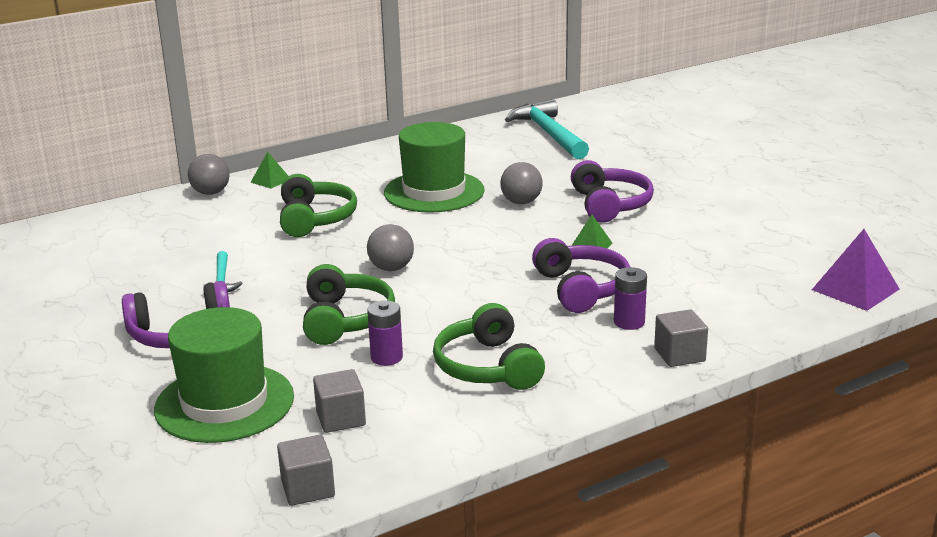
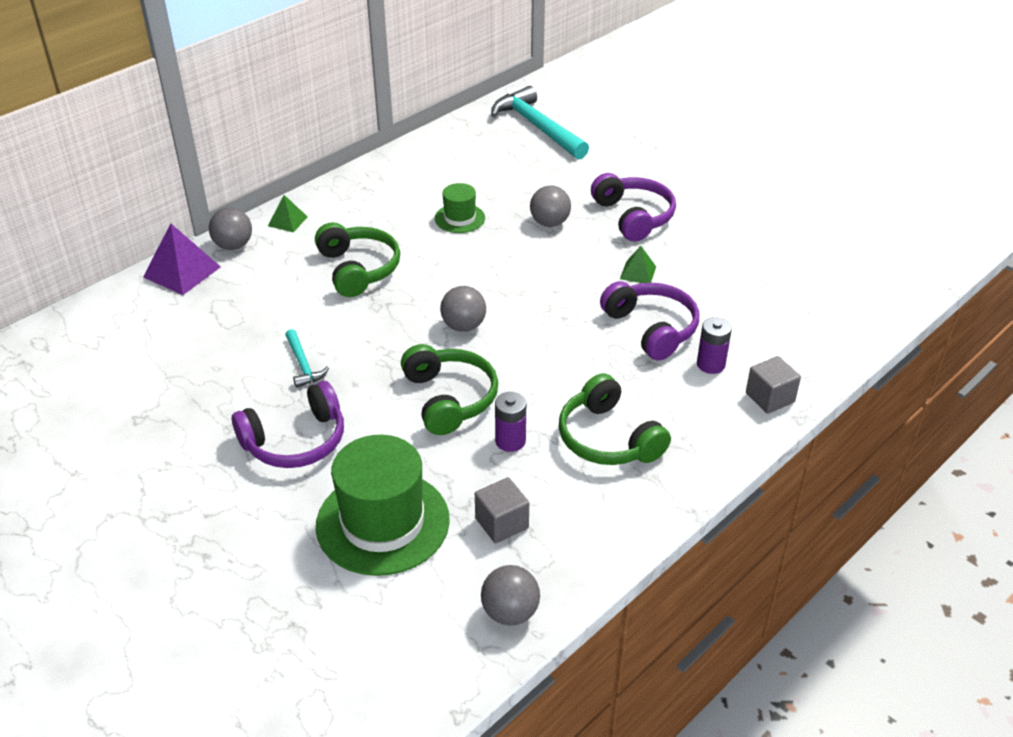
camera: 15 degrees left, 15 degrees up
grey cube [277,435,335,506] -> grey ball [481,565,540,626]
green hat [384,122,485,213] -> green hat [435,183,485,233], size x0.51
purple pyramid [812,229,900,311] -> purple pyramid moved to [143,223,221,295]

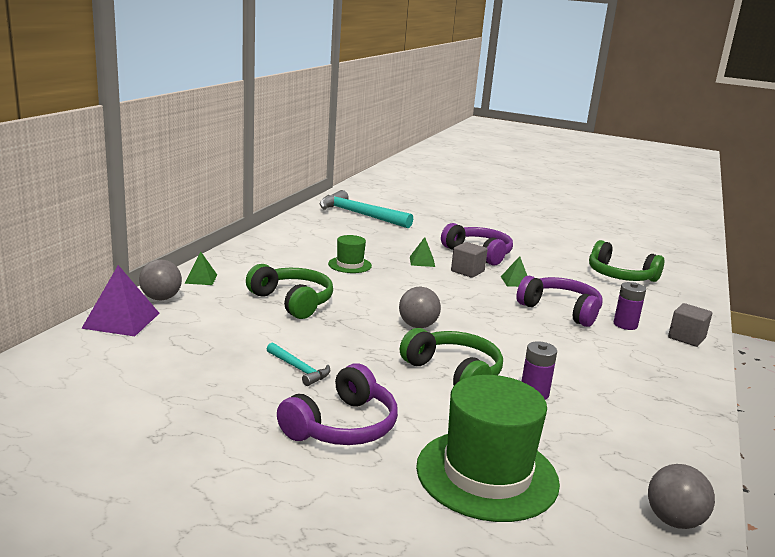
camera: 25 degrees left, 20 degrees down
grey cube [475,477,529,543] -> grey cube moved to [451,242,488,278]
grey ball [530,185,571,227] -> green pyramid [410,237,435,267]
green headphones [559,373,671,465] -> green headphones moved to [589,240,664,282]

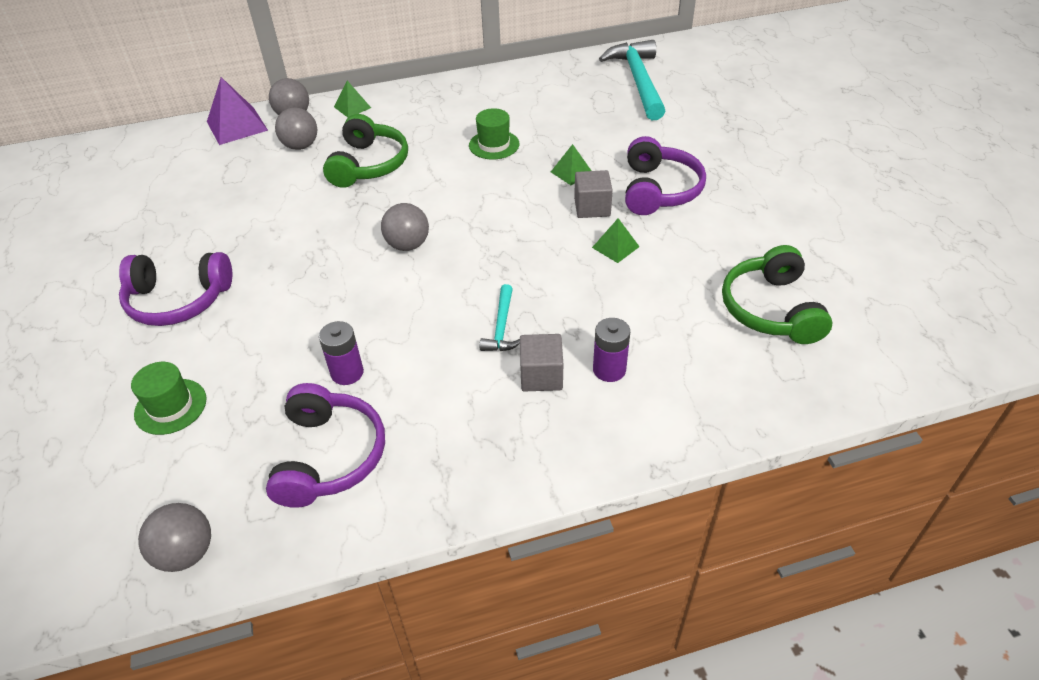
camera: 55 degrees right, 25 degrees up
turquoise hammer [267,342,330,386] -> turquoise hammer moved to [480,284,520,351]
green headphones [400,328,503,385] -> none
green hat [416,375,560,522] -> green hat [131,362,207,435], size x0.51
purple headphones [516,276,602,327] -> purple headphones moved to [266,383,385,508]
grey cube [668,303,712,347] -> grey cube moved to [520,334,563,391]
none -> grey ball [275,108,317,150]

